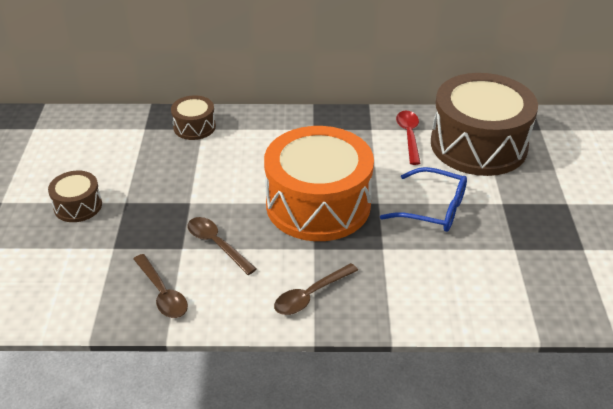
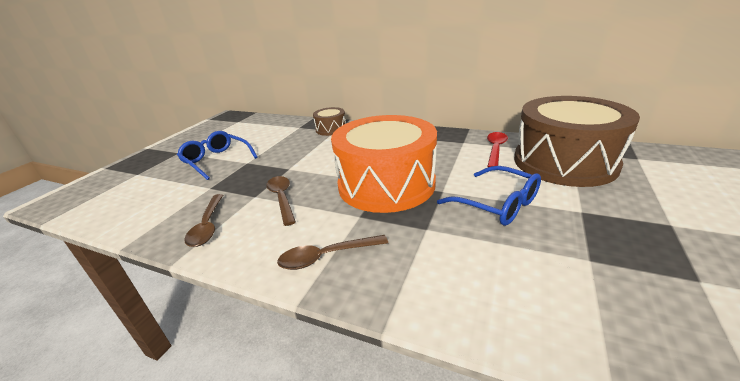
camera: 25 degrees right, 10 degrees down
brown drum [48,170,102,222] -> blue glasses [177,131,257,180]

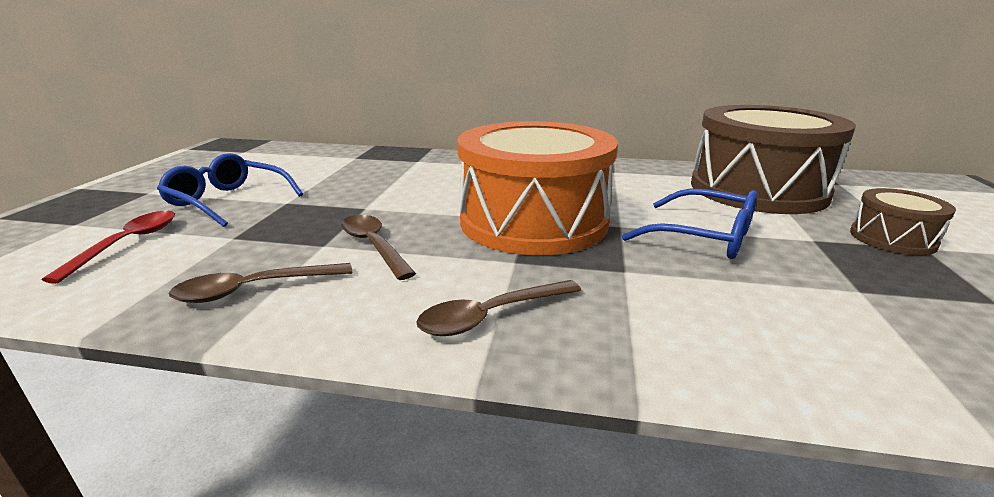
camera: 15 degrees left, 5 degrees down
brown spoon [184,194,223,247] -> brown spoon turned 90 degrees clockwise [169,263,352,303]
brown drum [313,107,346,136] -> brown drum moved to [850,188,956,255]
red spoon [487,132,508,167] -> red spoon moved to [42,211,175,284]

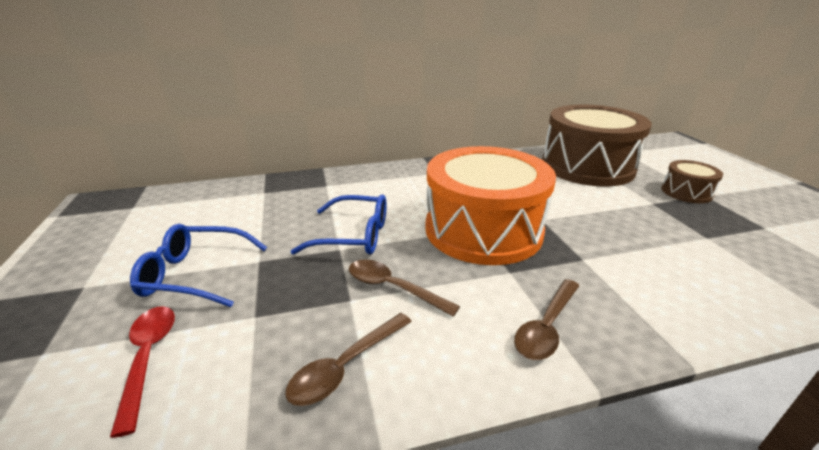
camera: 25 degrees left, 5 degrees up
blue glasses [622,188,757,259] -> blue glasses moved to [290,194,387,255]

